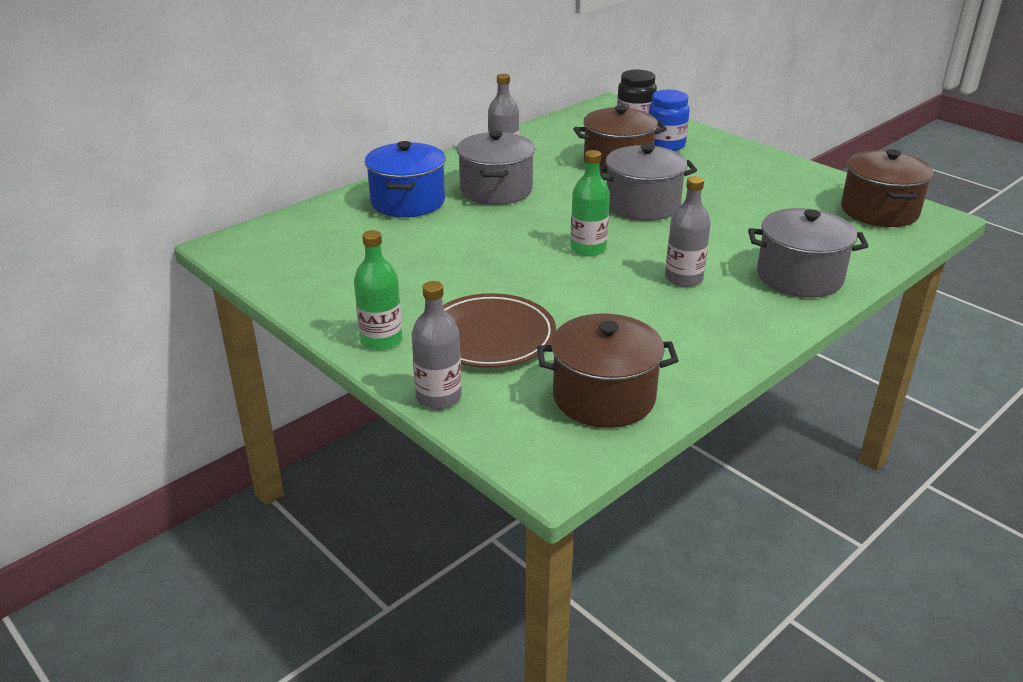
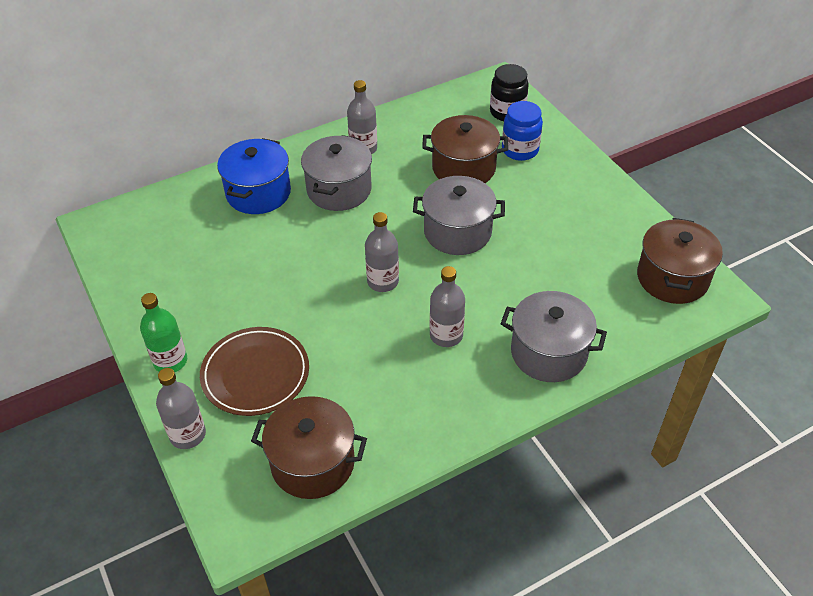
camera: 15 degrees right, 15 degrees up
green bottle [570,150,610,256] -> grey bottle [365,212,399,292]

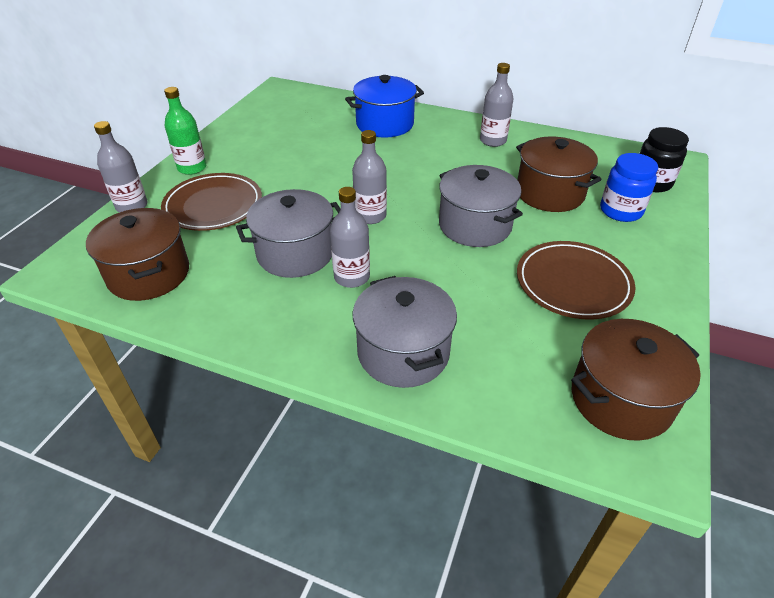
camera: 50 degrees right, 5 degrees down
grey pot [301,135,372,211] -> grey pot moved to [236,189,340,278]
none -> brown plate [517,241,636,320]

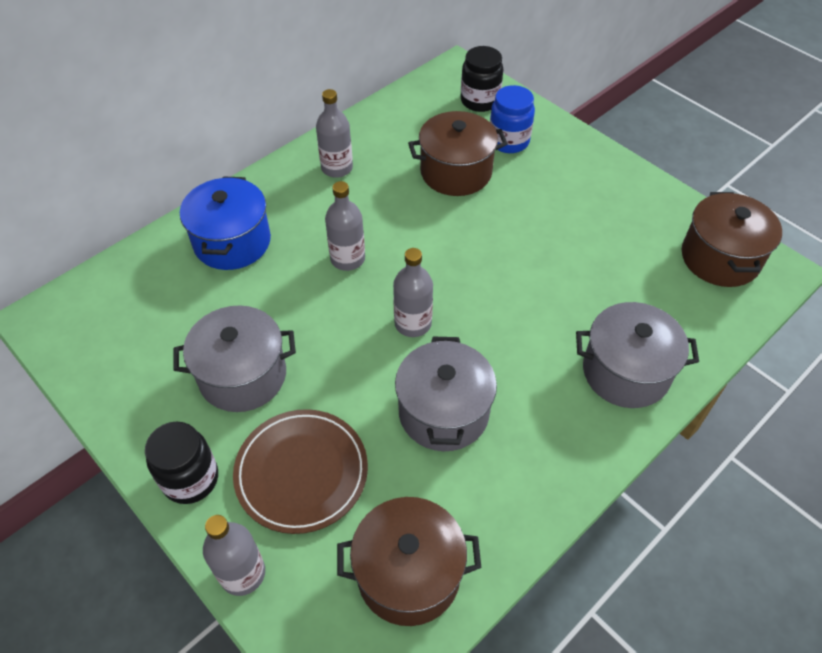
camera: 65 degrees left, 10 degrees up
green bottle [164,87,206,175] -> black jar [145,421,218,504]
grey bottle [330,187,370,288] -> grey bottle moved to [325,181,365,271]
grey pot [439,165,523,247] -> grey pot moved to [174,305,296,412]
brown plate [517,241,636,320] -> none

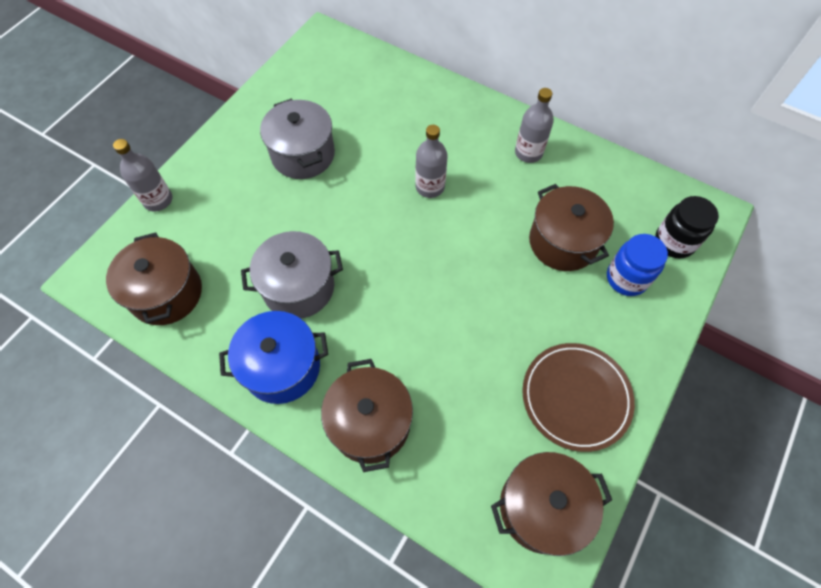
camera: 75 degrees right, 10 degrees up
black jar [145,421,218,504] -> none
blue pot [180,176,271,270] -> blue pot moved to [219,311,328,404]
brown plate [233,409,368,534] -> brown plate moved to [522,343,635,452]
grey bottle [393,248,433,337] -> none
grey pot [576,302,699,408] -> brown pot [321,359,413,472]

